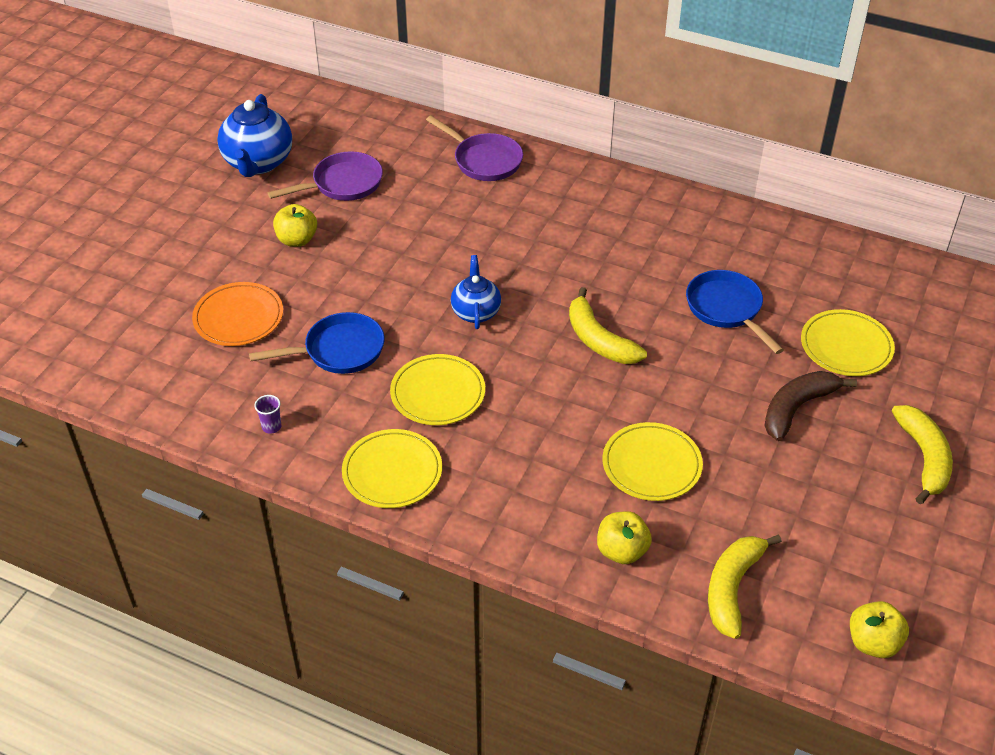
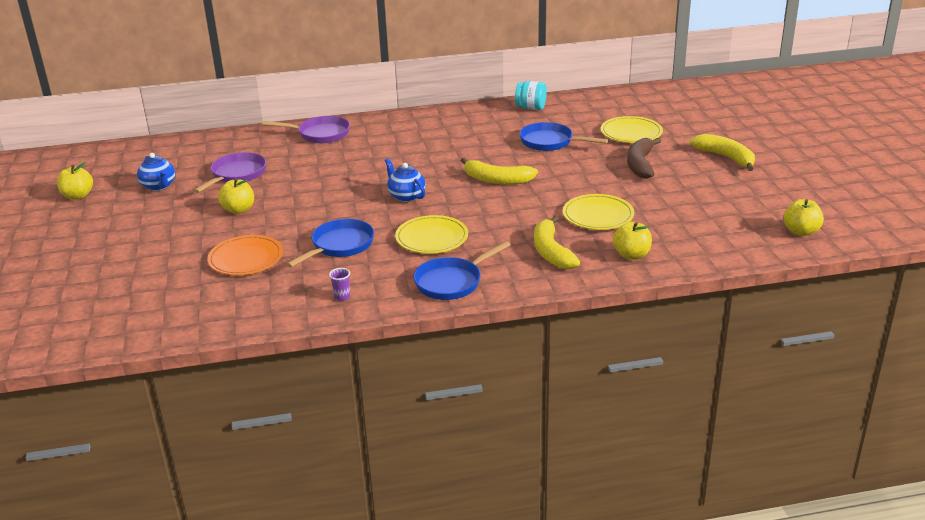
camera: 35 degrees left, 15 degrees down
blue teapot [217,94,292,177] -> blue teapot [137,153,175,191], size x0.61
yellow plate [342,429,442,508] -> blue pan [413,241,510,300]
yellow banana [708,534,782,639] -> yellow banana moved to [534,216,580,269]
none -> yellow apple [57,162,93,200]
none -> turquoise jar [515,81,547,110]

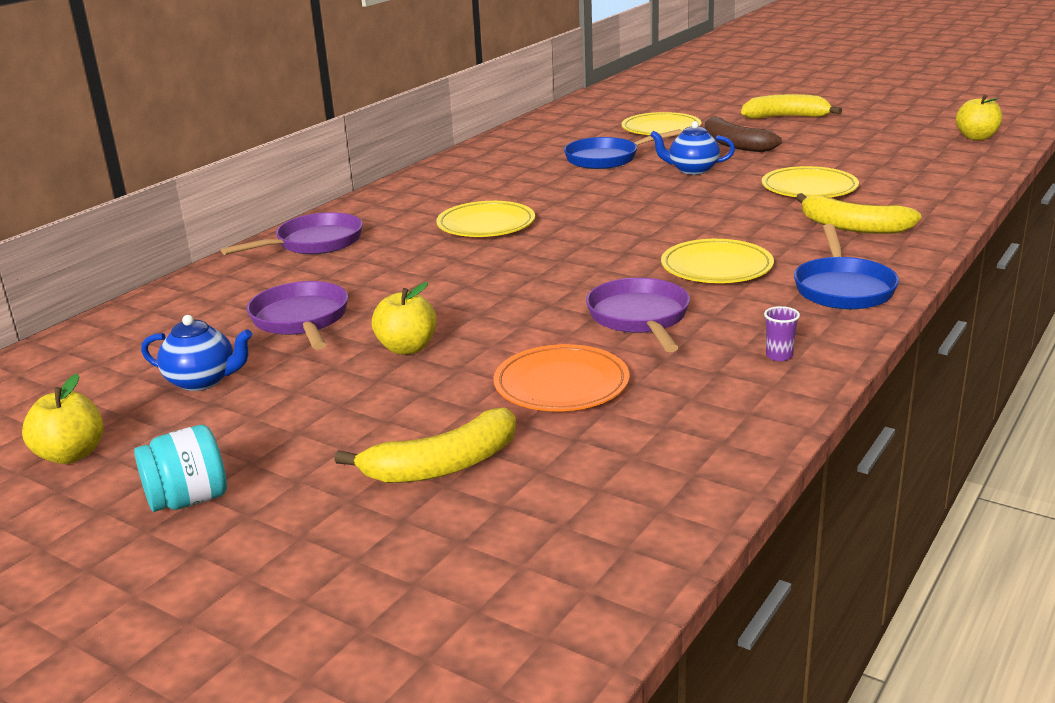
camera: 45 degrees left, 5 degrees down
blue pan [286,219,374,268] -> purple pan [586,278,690,352]
blue teapot [385,158,426,202] -> blue teapot moved to [650,121,735,175]
yellow banana [461,158,538,184] -> yellow banana moved to [334,408,516,483]
turquoise jar [515,81,547,110] -> turquoise jar moved to [134,425,227,512]
yellow apple [613,222,652,260] -> none
none -> yellow plate [436,201,535,237]

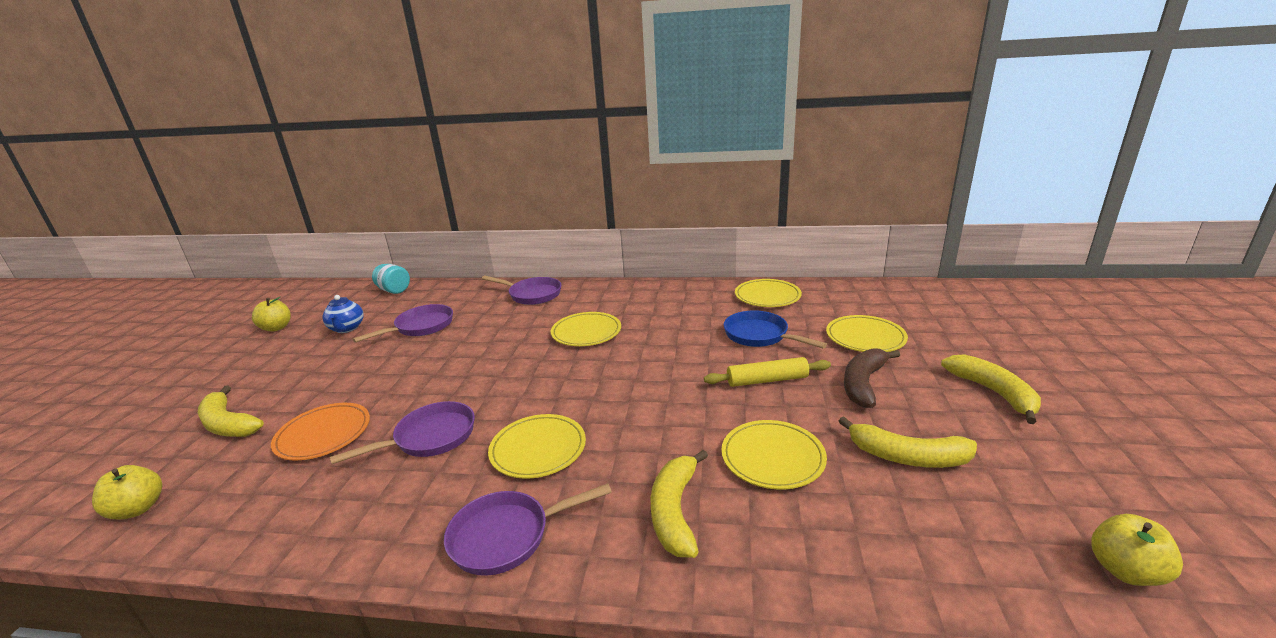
camera: 65 degrees right, 0 degrees up
turquoise jar [134,425,227,512] -> turquoise jar moved to [372,264,410,294]
yellow apple [372,282,437,355] -> yellow apple moved to [92,465,162,520]
blue teapot [650,121,735,175] -> yellow rolling pin [704,357,831,387]
purple cup [764,306,800,361] -> none
blue pan [794,224,899,310] -> purple pan [444,483,612,576]
none -> yellow plate [735,279,802,307]
none -> yellow banana [838,416,977,468]

